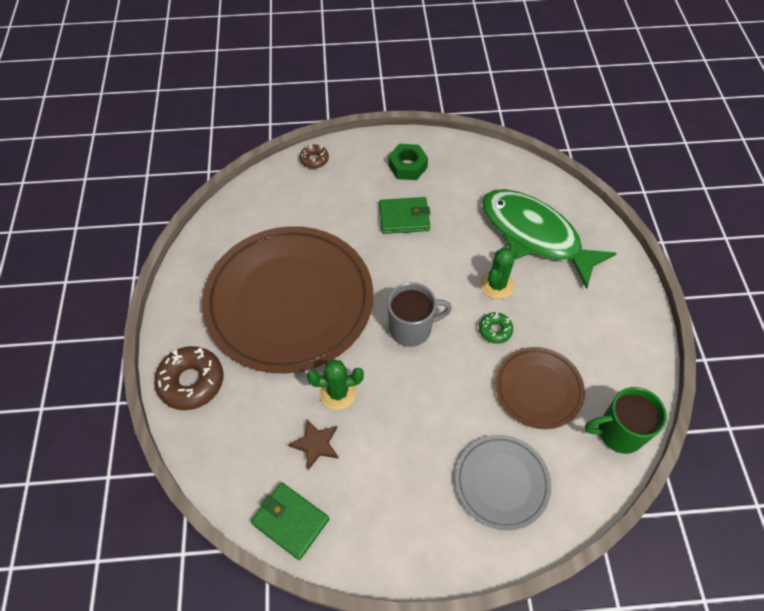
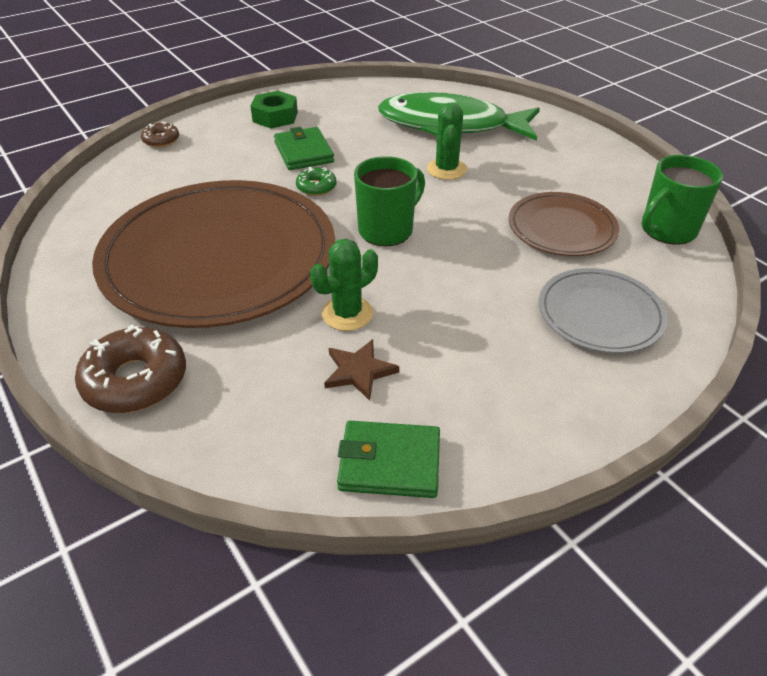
camera: 30 degrees left, 15 degrees down
green wallet [379,197,430,234] -> green wallet turned 75 degrees counterclockwise [274,127,334,170]
grey mug [388,282,452,347] -> green mug [354,156,425,246]
green donut [479,312,513,344] -> green donut moved to [296,167,337,196]

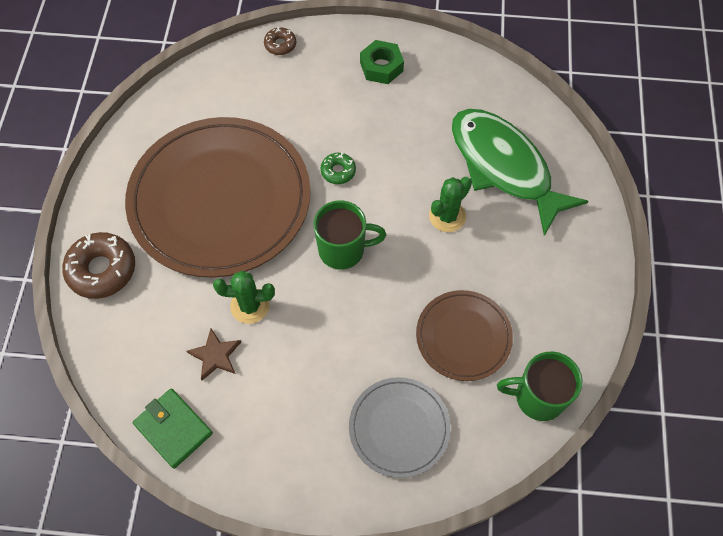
camera: 40 degrees right, 20 degrees up
green wallet [274,127,334,170] -> none

